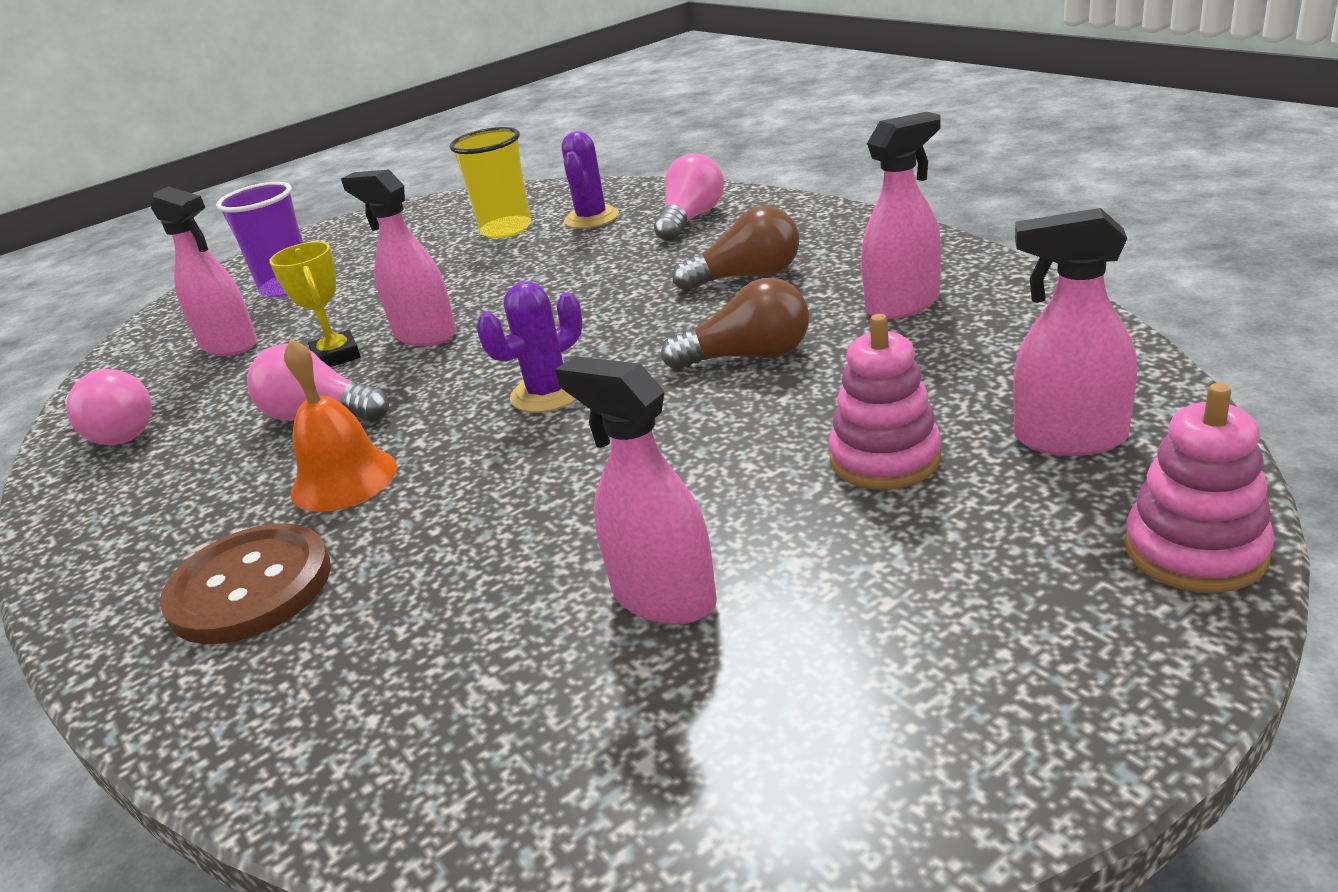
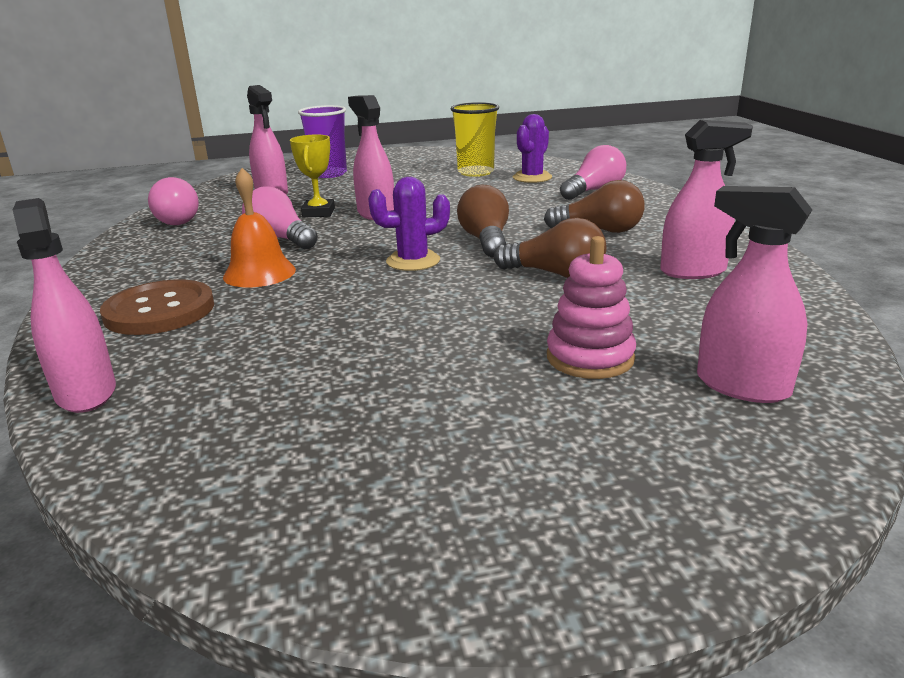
camera: 20 degrees right, 5 degrees down
pink spray bottle [555,356,717,625] -> pink spray bottle moved to [13,198,116,413]
pink stacking toy [1125,383,1274,593] -> none
none -> brown light bulb [457,185,509,258]

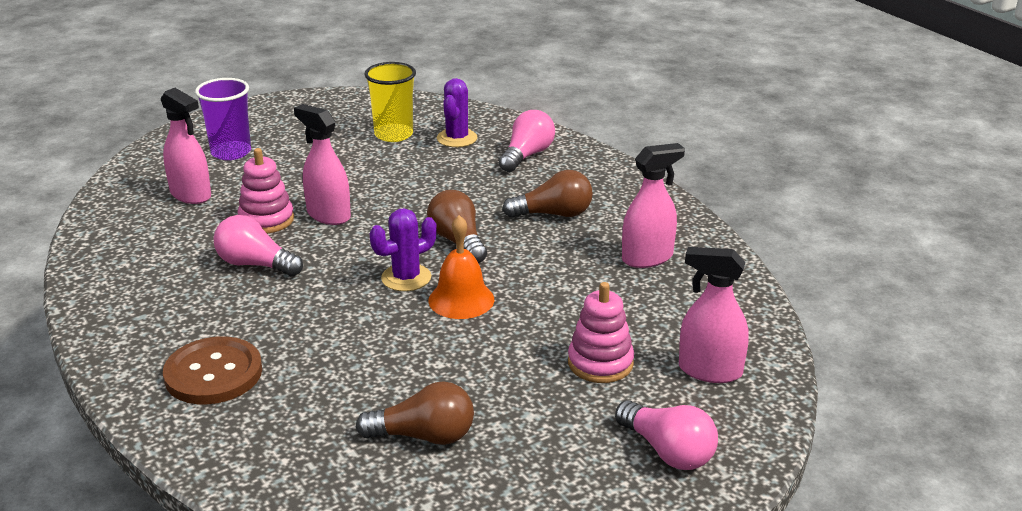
camera: 20 degrees left, 5 degrees up
pink spray bottle [13,198,116,413] -> none
pink light bulb [148,177,199,225] -> pink light bulb moved to [615,400,718,470]
orange bell [223,168,296,287] -> orange bell moved to [429,215,494,319]
yellow trophy [290,135,335,218] -> pink stacking toy [238,148,294,233]
brown light bulb [494,218,606,278] -> brown light bulb moved to [356,381,474,445]

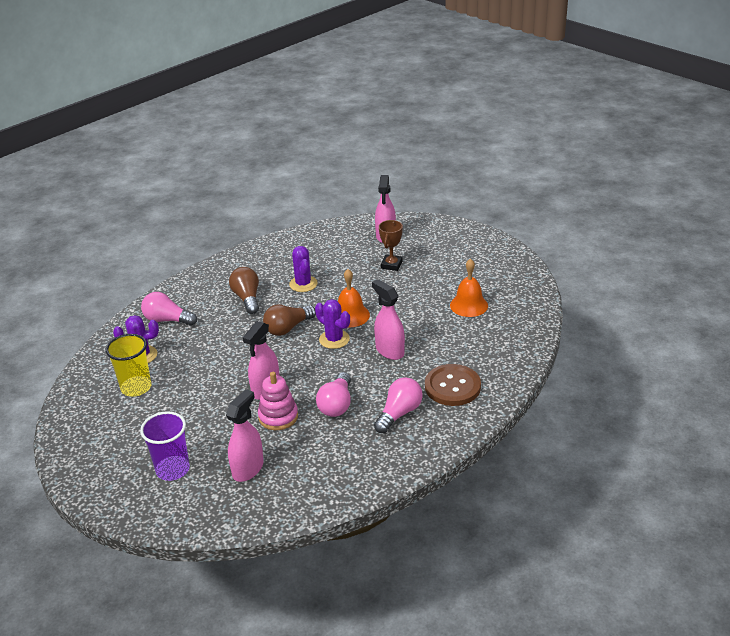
camera: 100 degrees left, 5 degrees up
brown light bulb [356,381,474,445] -> orange bell [450,258,488,317]
pink stacking toy [568,282,634,383] -> brown trophy [379,220,403,271]
pink light bulb [615,400,718,470] -> pink light bulb moved to [374,377,423,433]
pink spray bottle [622,143,685,268] -> pink spray bottle moved to [372,279,405,360]
none -> purple cactus [289,246,318,292]

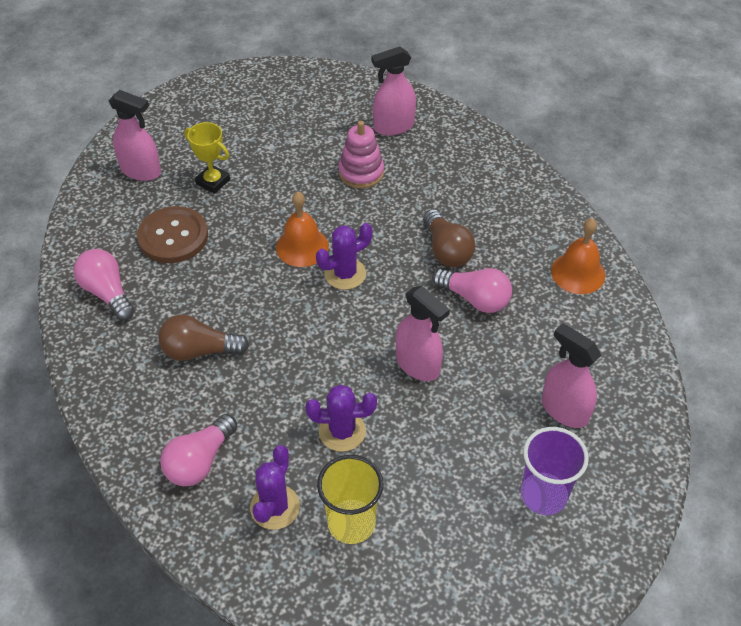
camera: 75 degrees left, 15 degrees up
pink stacking toy [258,372,298,430] -> pink stacking toy moved to [338,121,384,189]
brown light bulb [263,305,316,336] -> brown light bulb moved to [423,209,475,267]
purple cactus [289,246,318,292] -> purple cactus moved to [306,385,377,452]
pink spray bottle [372,279,405,360] -> pink spray bottle moved to [371,46,416,136]
pink light bulb [374,377,423,433] -> pink light bulb moved to [74,249,135,321]
brown trophy [379,220,403,271] -> yellow trophy [184,122,230,194]
brown button [425,364,481,406] -> brown button moved to [137,206,208,263]
orange bell [450,258,488,317] -> orange bell moved to [551,218,605,294]

